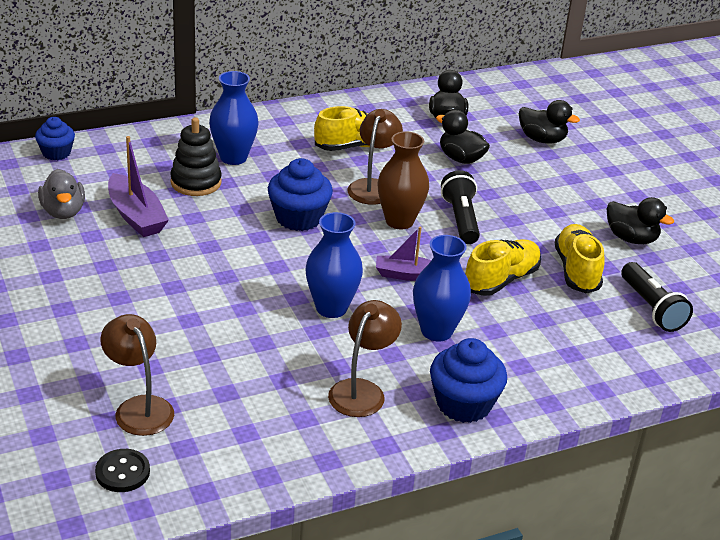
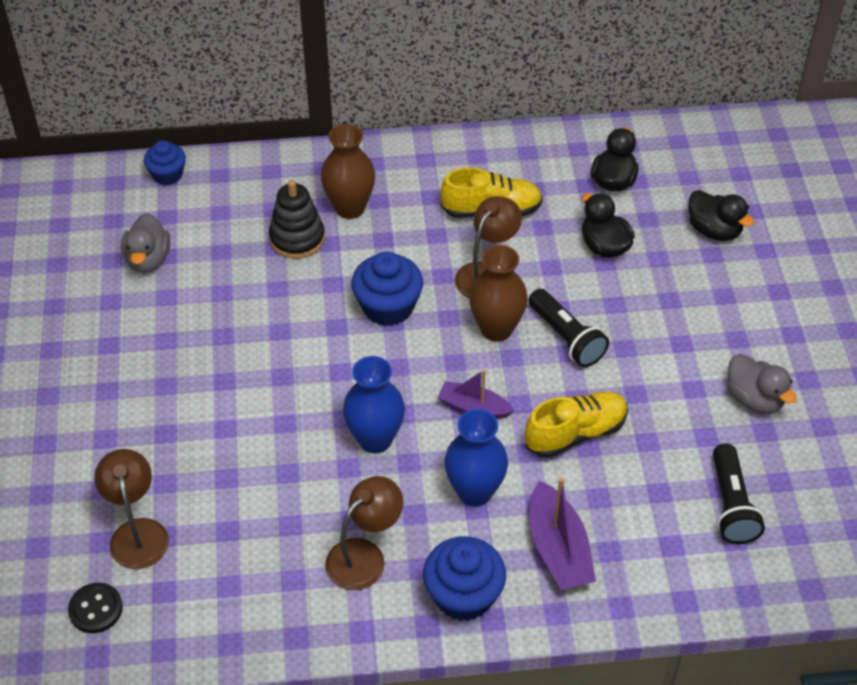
camera: 20 degrees right, 15 degrees up
purple boat [108,136,169,237] -> purple boat moved to [530,478,596,590]
blue vase [209,71,258,165] -> brown vase [321,124,375,219]
black flashlight [441,170,480,244] -> black flashlight turned 135 degrees clockwise [528,289,609,367]
yellow shoe [555,224,605,294] -> none
black duck [607,197,674,244] -> grey duck [727,354,797,414]

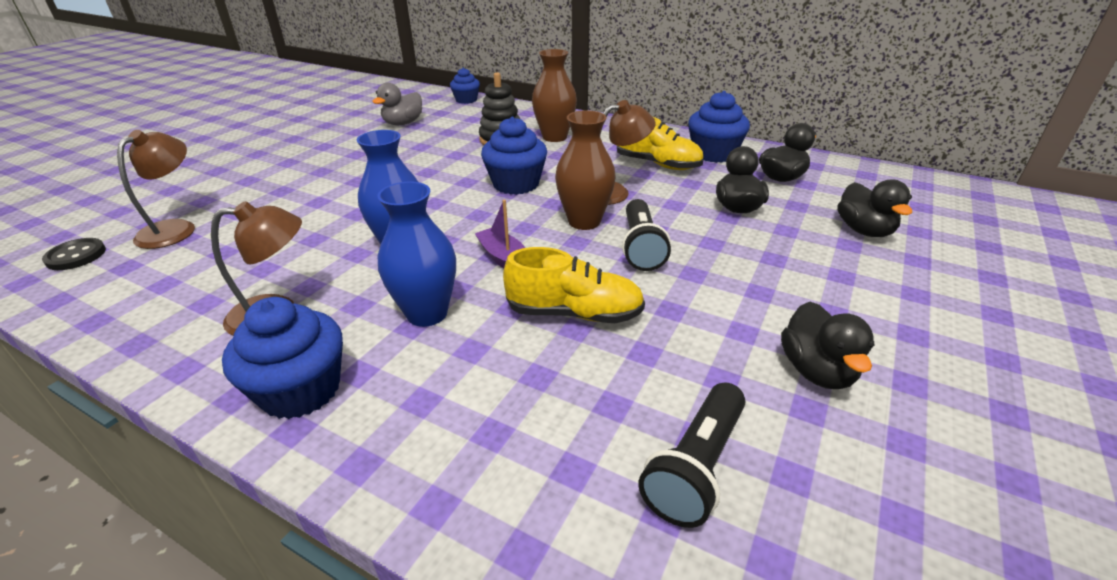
camera: 35 degrees right, 15 degrees down
purple boat [530,478,596,590] -> none
grey duck [727,354,797,414] -> black duck [781,302,875,389]
none -> blue cupcake [688,91,750,163]

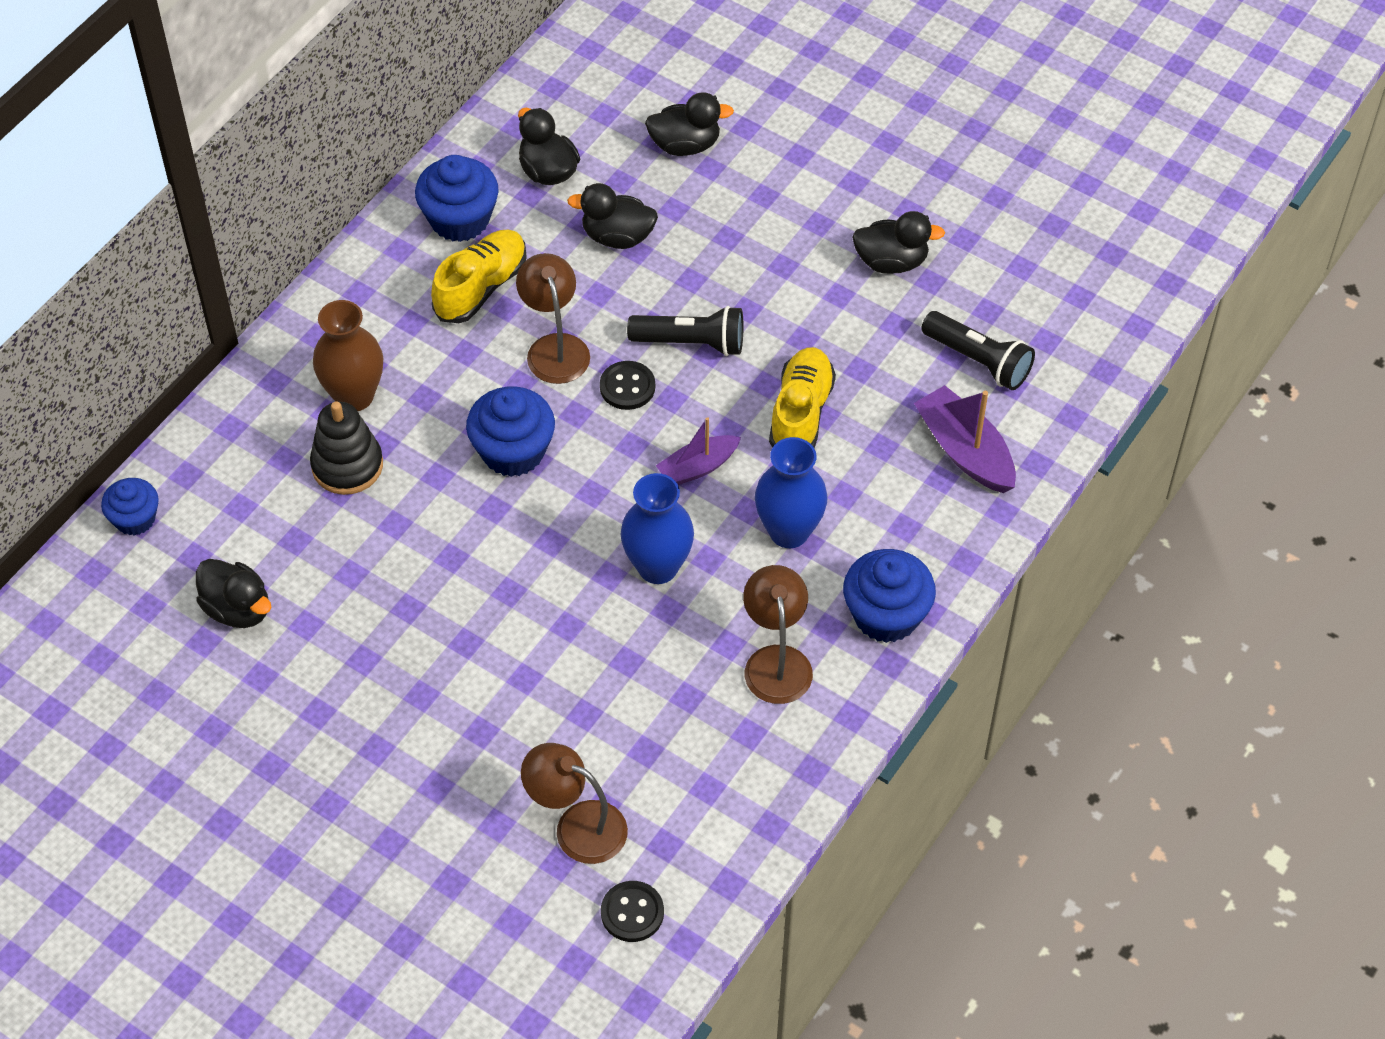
camera: 85 degrees left, 20 degrees up
grey duck [372,83,422,125] -> black duck [196,559,271,628]
brown vase [555,110,616,230] -> black button [600,361,655,410]
none -> purple boat [914,385,1016,493]

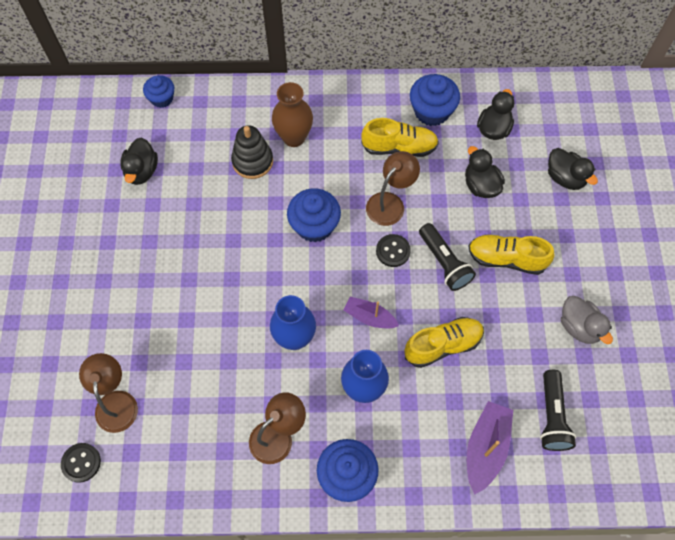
camera: 55 degrees right, 10 degrees up
black duck [852,211,945,274] -> grey duck [561,296,613,344]
none -> yellow shoe [468,234,555,275]

